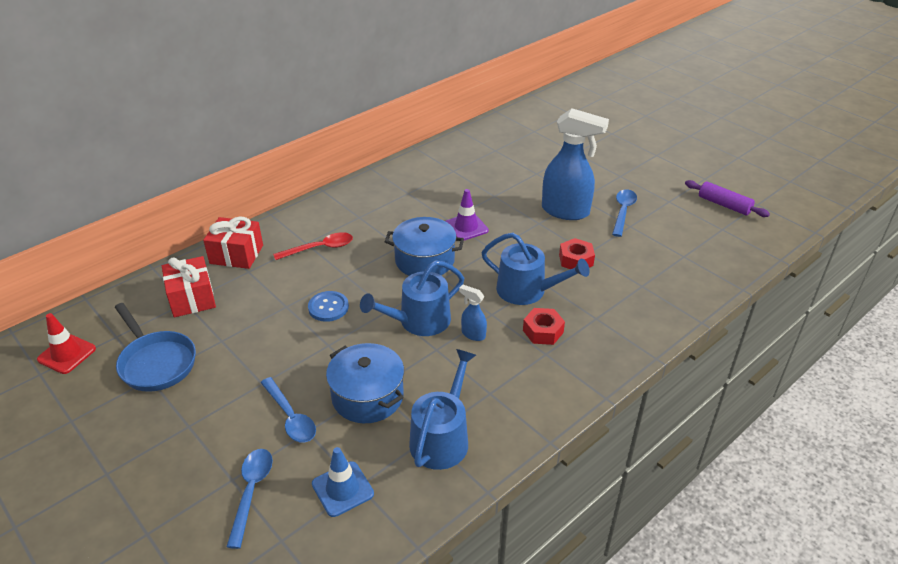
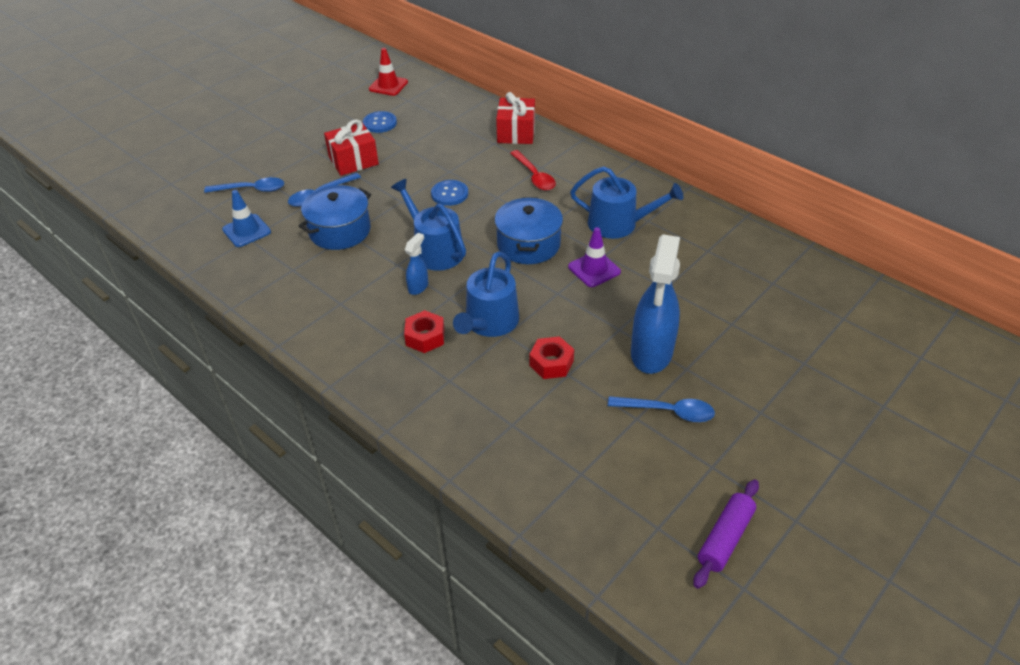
camera: 85 degrees right, 5 degrees up
blue pan [115,303,196,392] -> blue button [363,111,397,133]
red gift [162,256,216,317] -> red gift moved to [324,119,379,176]
blue watering can [409,349,476,470] -> blue watering can moved to [570,166,684,239]

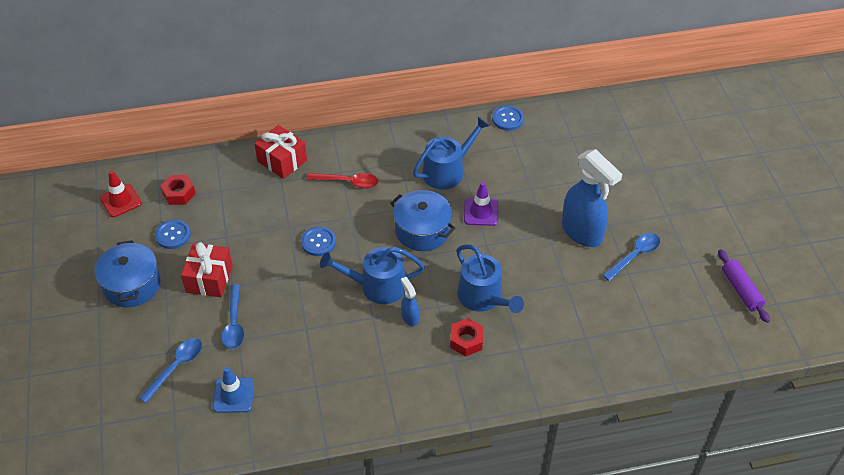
camera: 55 degrees left, 5 degrees up
blue pot [299,185,371,250] -> blue pot moved to [94,240,161,307]
red nut [529,336,574,379] -> red nut moved to [160,175,196,205]
none -> blue button [492,106,524,131]

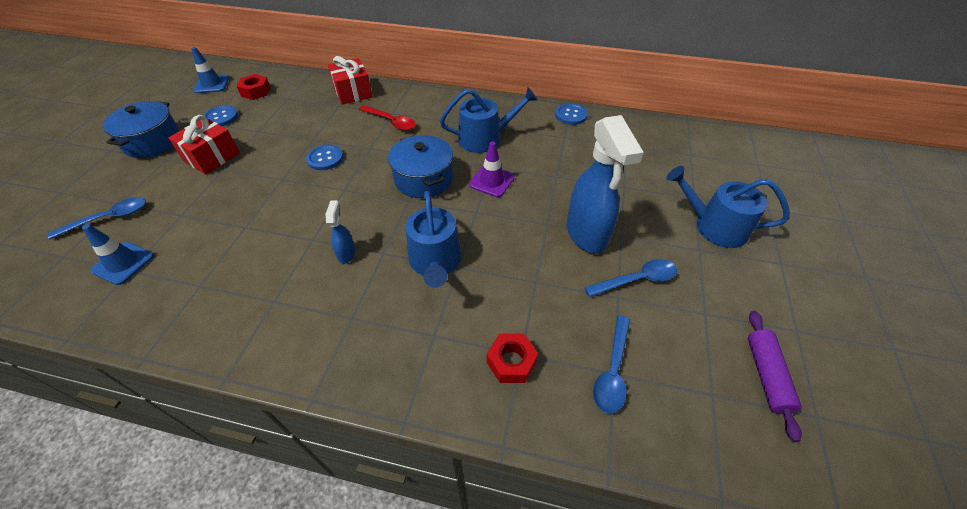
camera: 25 degrees right, 0 degrees up
red traffic cone [100,170,142,217] -> blue traffic cone [191,47,230,93]
blue spoon [222,284,244,349] -> blue spoon moved to [593,315,630,414]
blue watering can [320,247,425,304] -> blue watering can moved to [666,166,790,248]
red nut [450,318,484,357] -> red nut moved to [487,334,538,383]

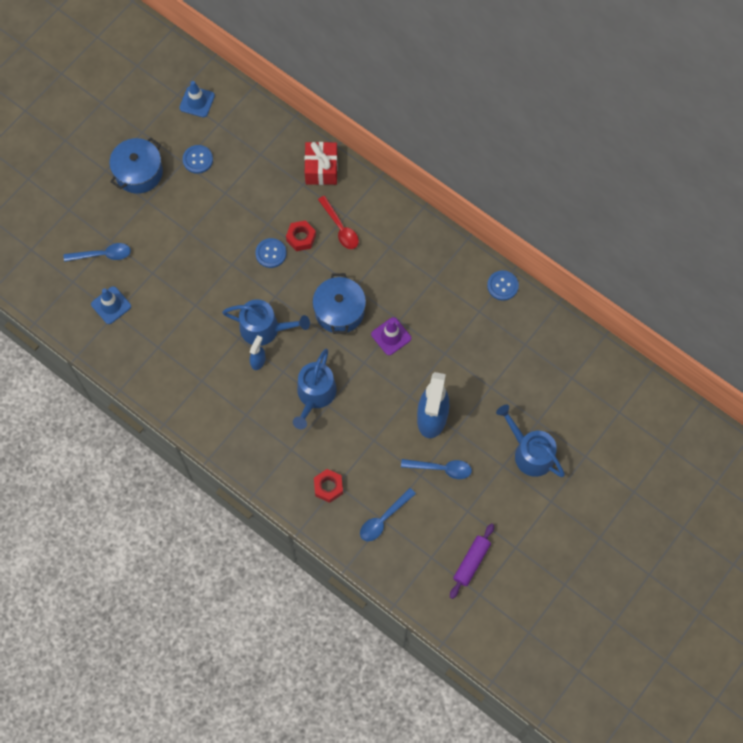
camera: 25 degrees right, 20 degrees up
red gift [168,115,240,175] -> none
red nut [237,74,270,100] -> red nut moved to [286,220,316,251]
blue watering can [440,87,538,153] -> blue watering can moved to [222,299,310,346]

